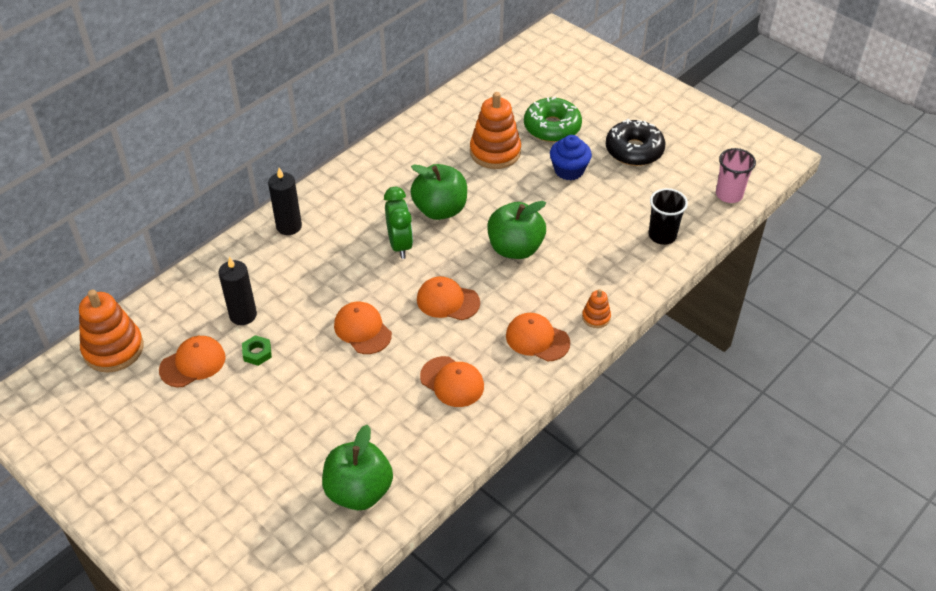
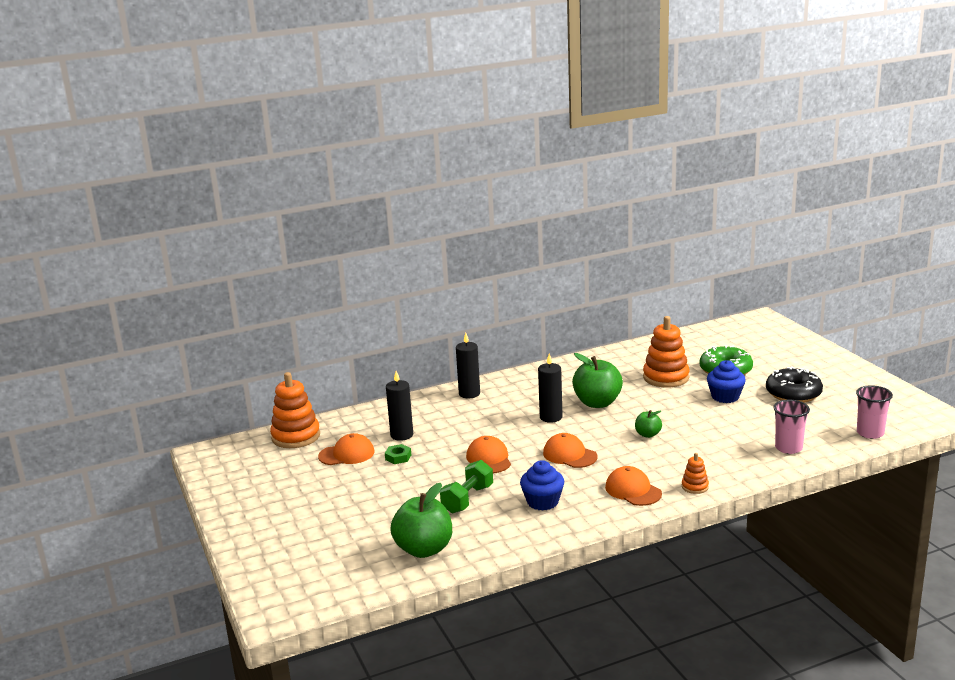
camera: 25 degrees right, 25 degrees down
green clock [384,187,413,259] -> black candle [538,354,563,423]
orange cap [420,356,484,407] -> blue cupcake [520,460,564,511]
green apple [487,201,546,259] -> green apple [635,410,662,438], size x0.51
black cup [649,188,688,245] -> pink cup [773,400,810,454]
none -> green dumbbell [440,460,493,513]

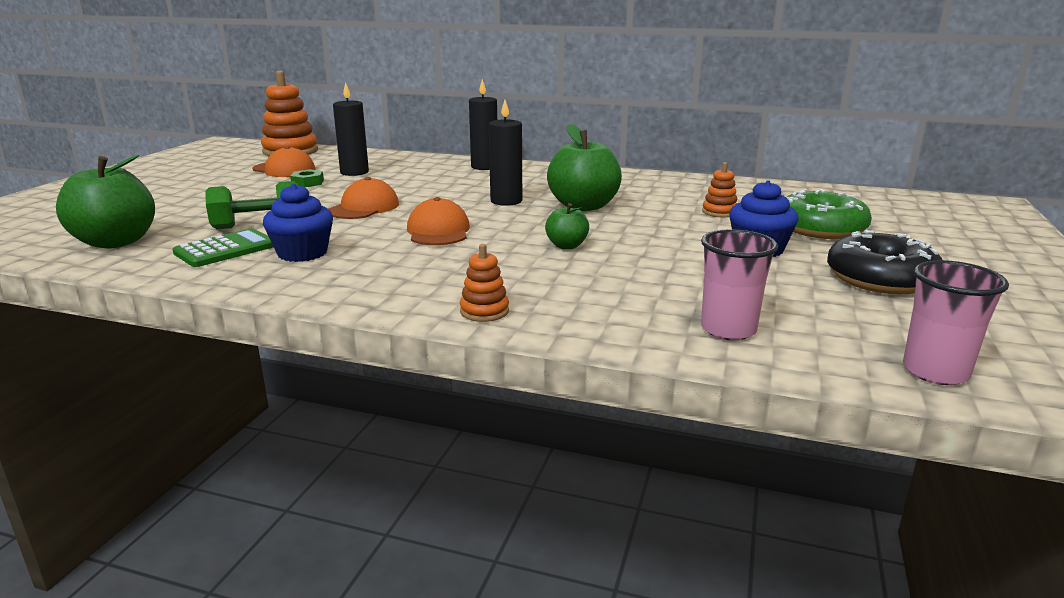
camera: 40 degrees right, 0 degrees up
orange cap [605,466,662,506] -> none
orange stacking toy [643,316,689,388] -> orange stacking toy [702,162,737,217], size x0.49
none -> green calculator [173,228,273,267]

